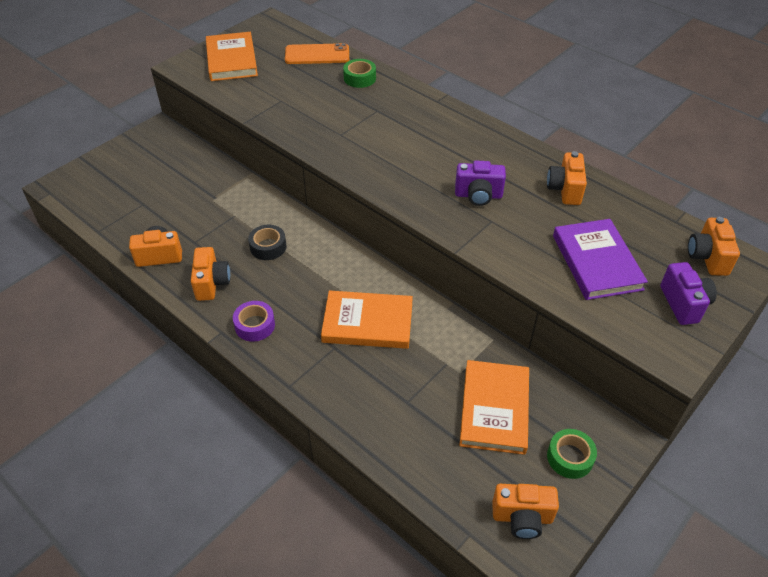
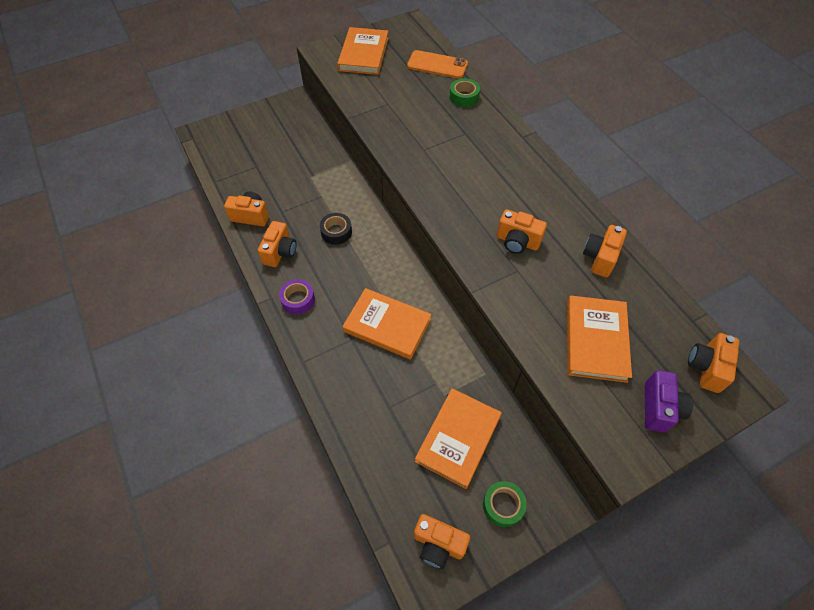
camera: 20 degrees right, 10 degrees up
purple camera [455,161,506,206] -> orange camera [497,209,547,254]
purple book [553,219,648,300] -> orange book [567,295,632,383]

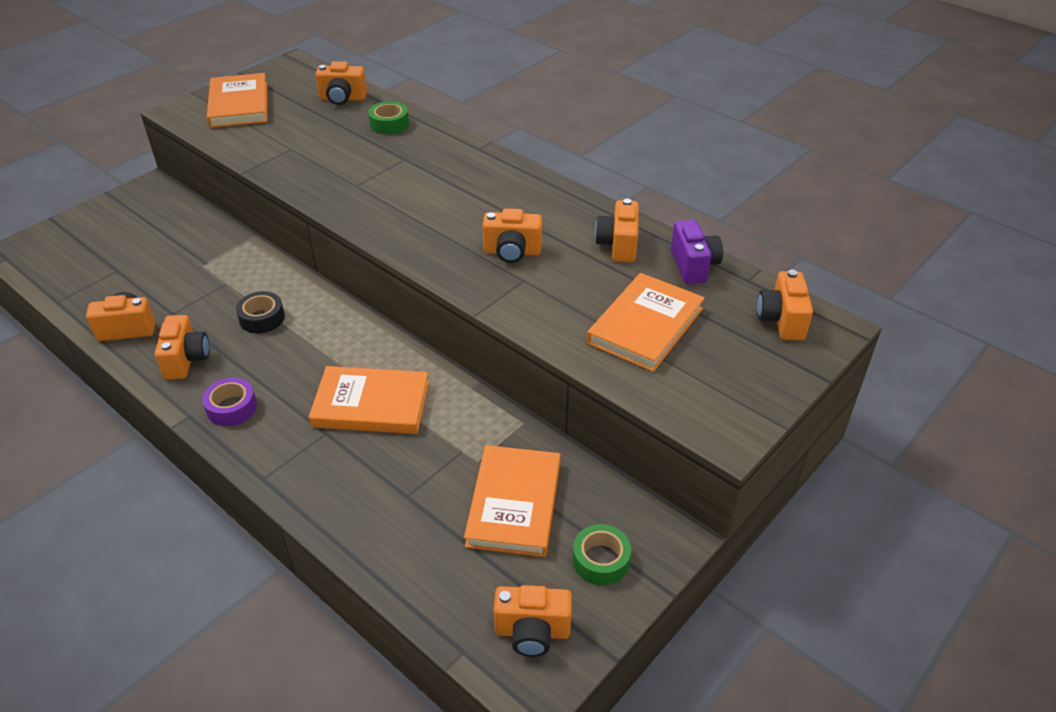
camera: 20 degrees left, 15 degrees down
orange phone [407,50,468,79] -> orange camera [315,61,367,105]
orange book [567,295,632,383] -> orange book turned 45 degrees clockwise [587,273,705,372]
purple camera [645,370,693,433] -> purple camera moved to [671,220,723,284]

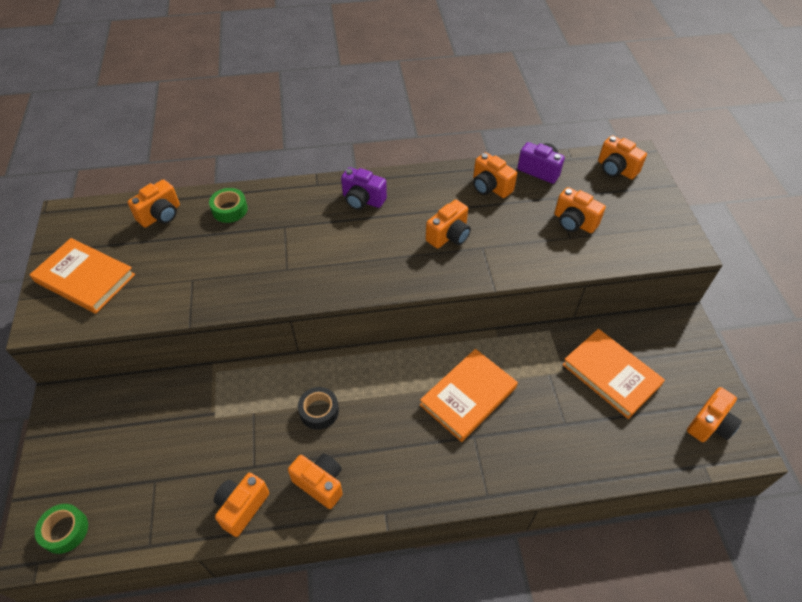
camera: 50 degrees left, 10 degrees up
purple tape [202,378,257,426] -> none
green tape [573,524,631,585] -> green tape moved to [35,504,88,554]
orange book [587,273,705,372] -> orange camera [554,187,606,233]
none -> purple camera [341,167,387,210]

